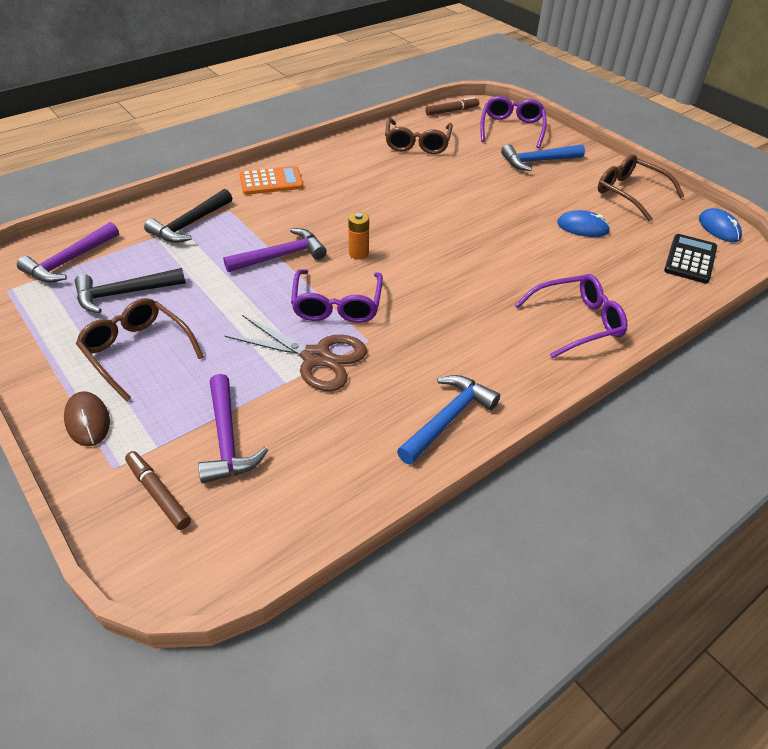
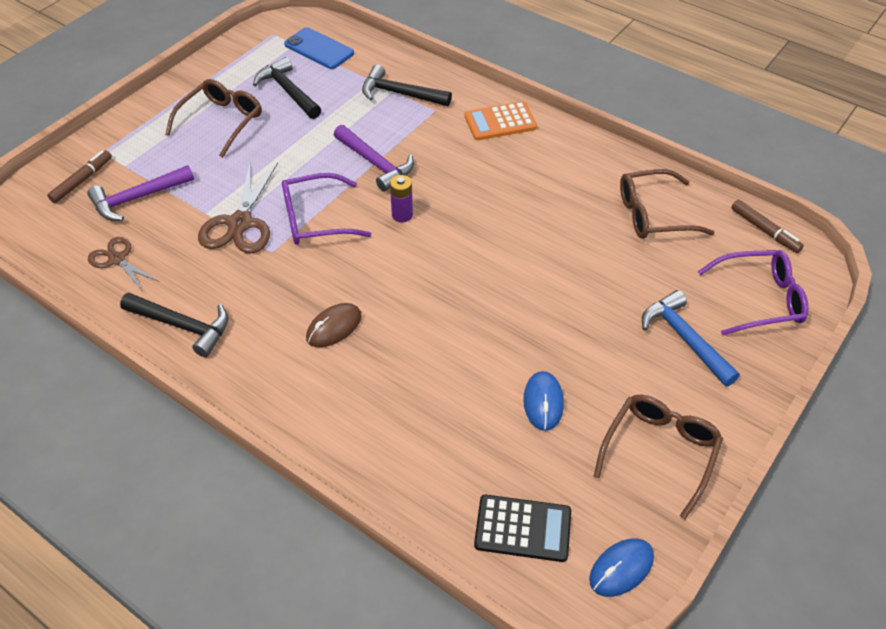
camera: 75 degrees right, 5 degrees up
purple hammer [17,222,119,283] -> blue phone [284,27,354,69]
brown mouse [64,391,110,446] -> brown mouse moved to [306,303,362,347]
orange calculator [239,166,303,195] -> orange calculator turned 105 degrees clockwise [464,101,537,140]
orange battery [348,212,369,260] -> purple battery [390,175,413,222]
blue hammer [397,375,500,465] -> black hammer [120,293,229,357]
purple glasses [515,274,627,358] -> none
none -> brown scissors [88,237,159,290]

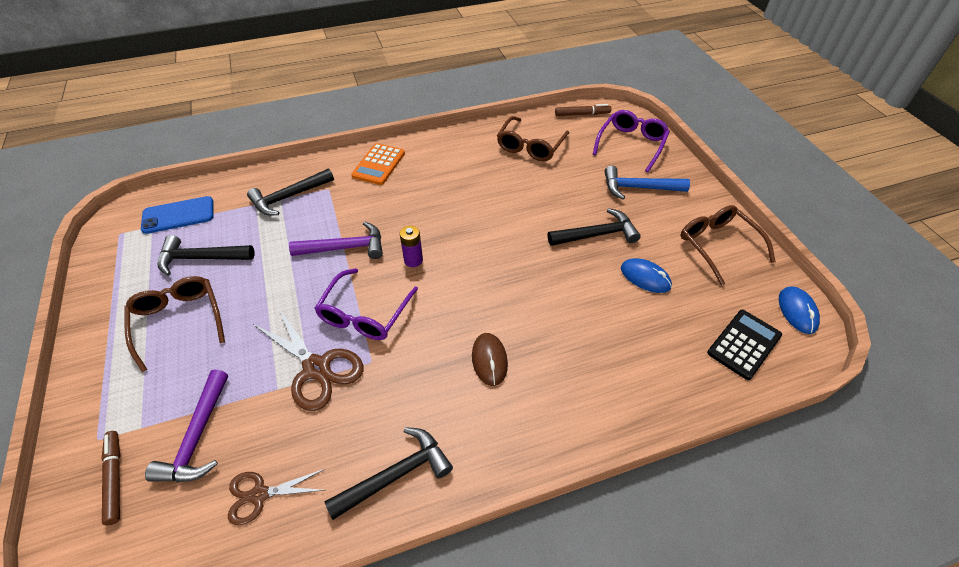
camera: 55 degrees left, 0 degrees up
none -> black hammer [548,208,641,246]

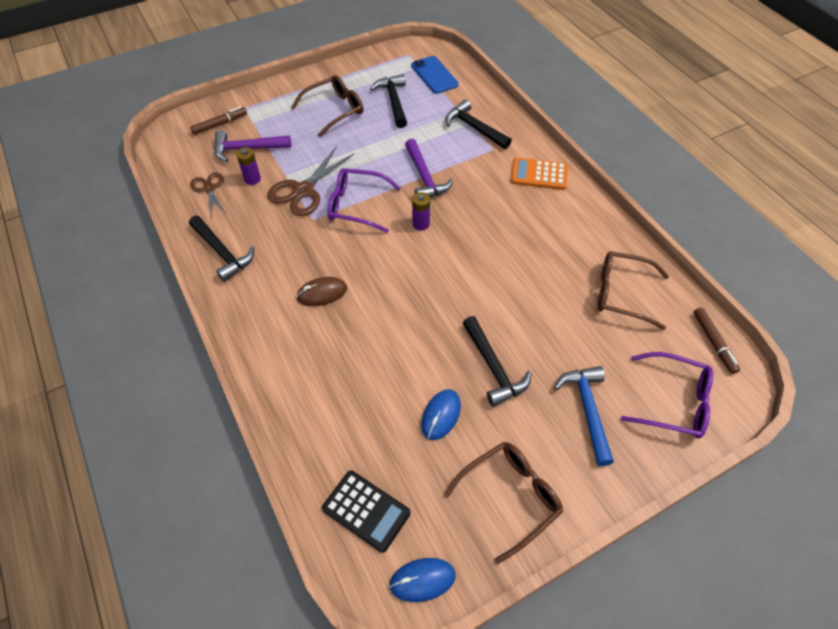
camera: 80 degrees right, 5 degrees up
none -> purple battery [236,147,261,185]

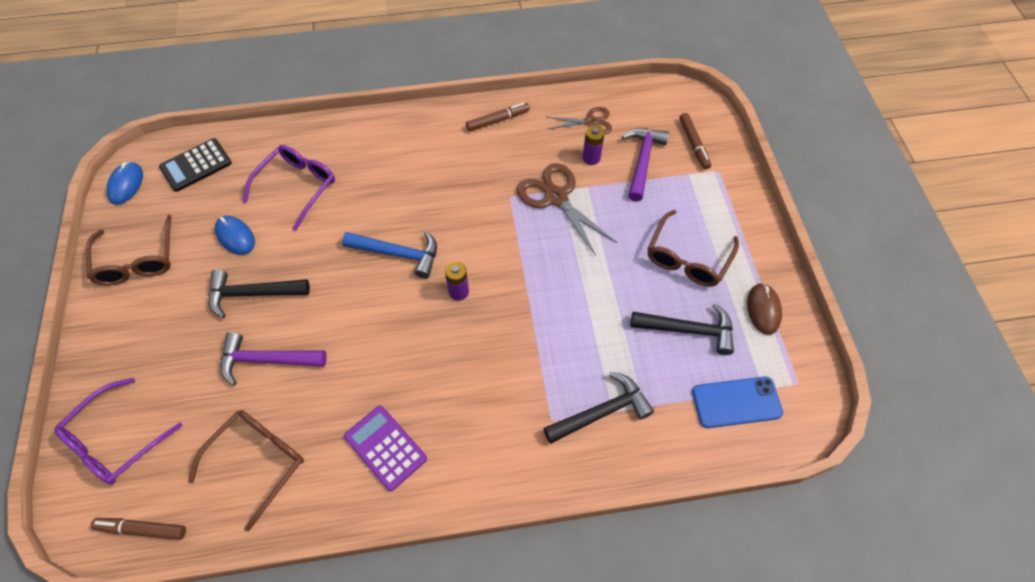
camera: 110 degrees right, 5 degrees up
black hammer [189,216,254,282] -> brown marker [466,103,530,131]
brown glasses [291,75,363,138] -> brown glasses turned 45 degrees clockwise [648,210,739,287]
brown mouse [296,277,347,306] -> brown mouse moved to [747,283,782,335]
purple glasses [327,168,401,233] -> purple glasses moved to [242,145,335,231]
purple hammer [405,139,453,197] -> purple hammer moved to [220,332,327,386]
orange calculator [511,158,568,190] -> none
blue hammer [554,366,614,466] -> blue hammer moved to [342,231,437,279]
none -> purple calculator [344,406,427,491]

